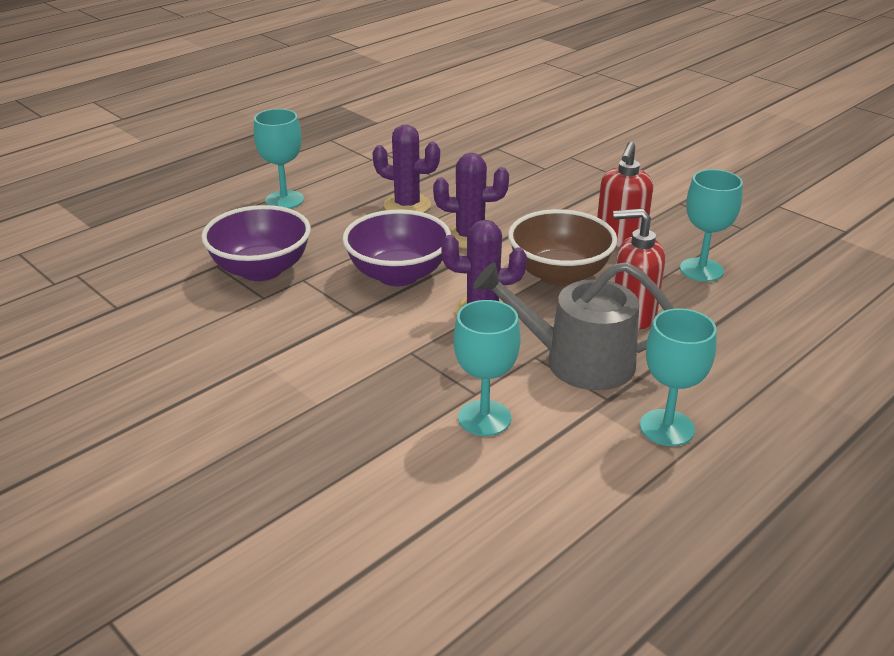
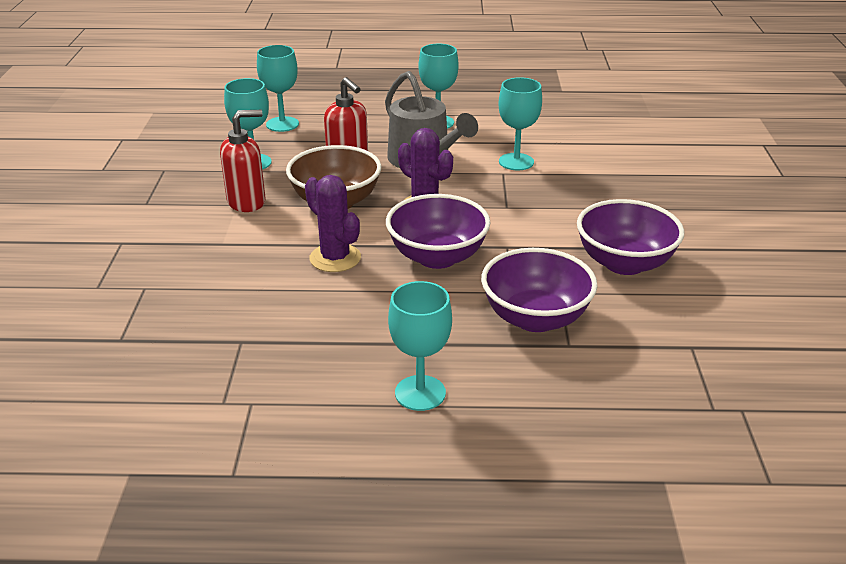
camera: 135 degrees left, 0 degrees up
purple cactus [372,125,440,213] -> none
none -> turquoise goblet [257,45,299,132]
none -> purple bowl [577,199,685,275]

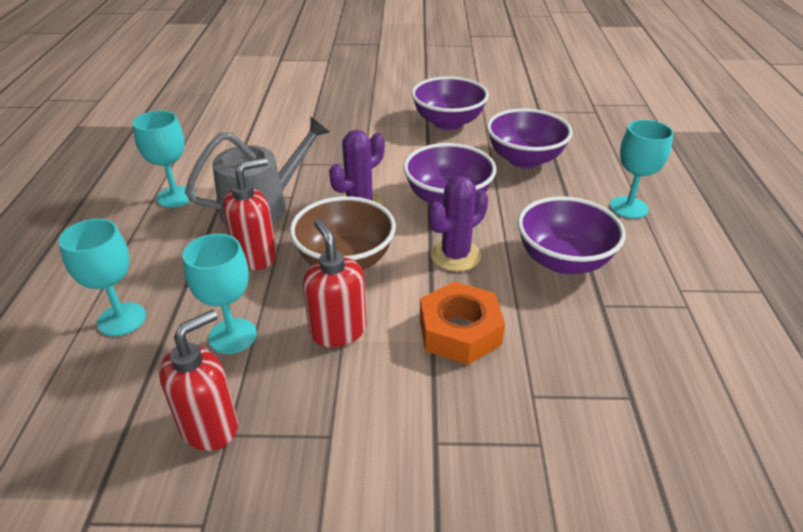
camera: 90 degrees left, 5 degrees up
turquoise goblet [499,77,542,171] -> none
none -> red soap dispenser [159,310,238,451]
none -> orange nut [420,281,505,365]
none -> purple bowl [517,196,626,274]

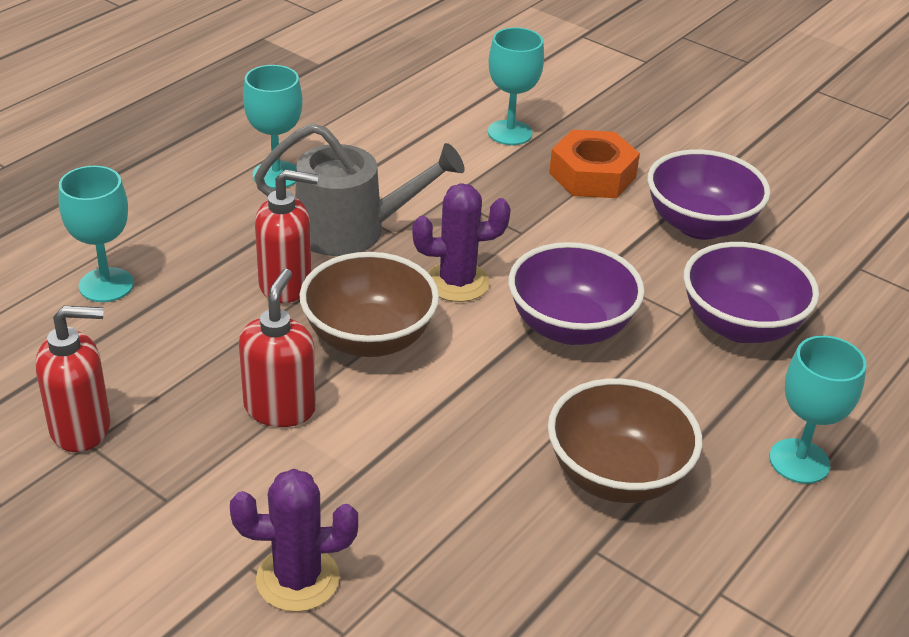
camera: 35 degrees right, 0 degrees up
turquoise goblet [183,234,257,354] -> turquoise goblet moved to [488,28,544,145]
orange nut [420,281,505,365] -> orange nut moved to [549,130,640,198]
purple cactus [429,176,488,271] -> purple cactus moved to [230,469,358,612]
purple bowl [517,196,626,274] -> brown bowl [548,378,702,503]

